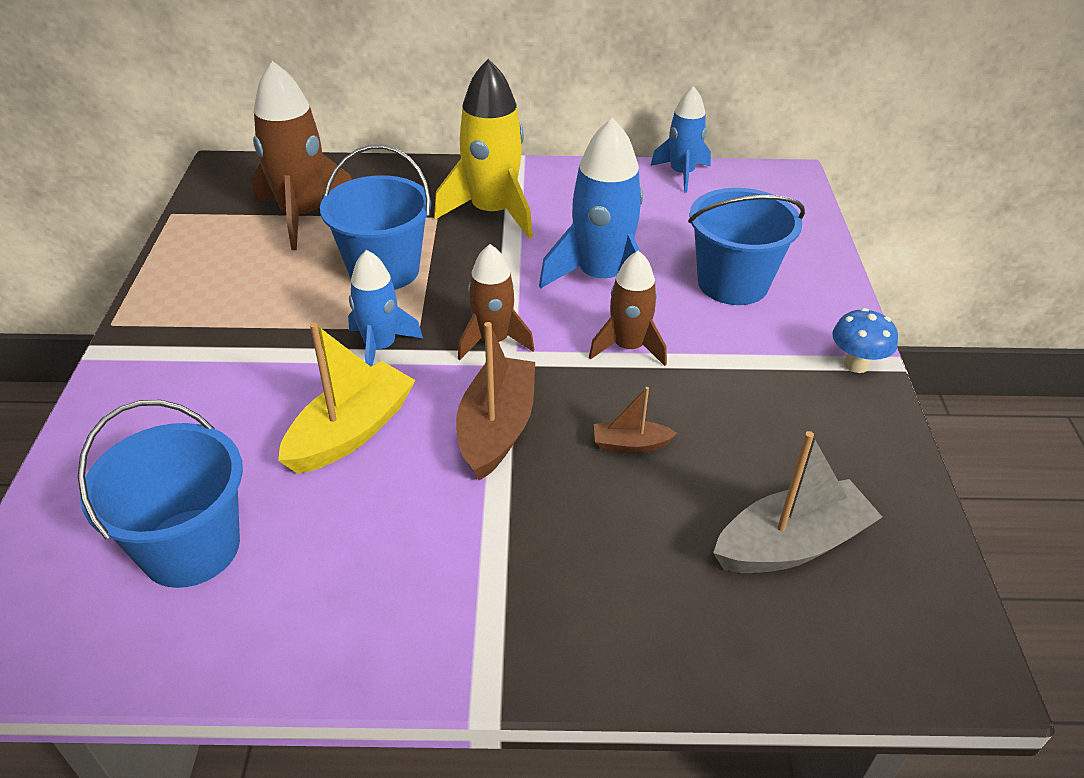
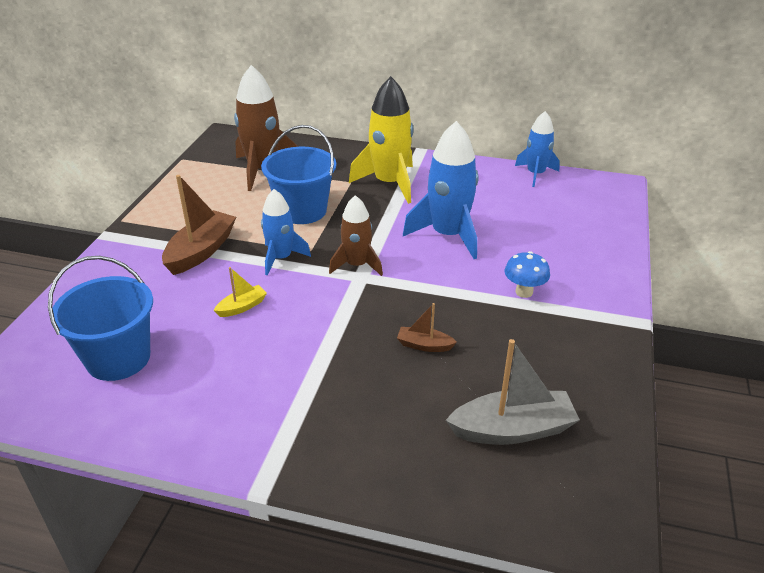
camera: 15 degrees right, 5 degrees down
yellow boat [278,322,416,474] -> yellow boat [214,267,267,317], size x0.52
brown boat [456,322,535,480] -> brown boat moved to [162,175,236,275]
brown rocket [589,250,667,366] -> none
blue bucket [688,188,805,305] -> none
blue mushroom [832,308,898,373] -> blue mushroom moved to [505,251,550,298]

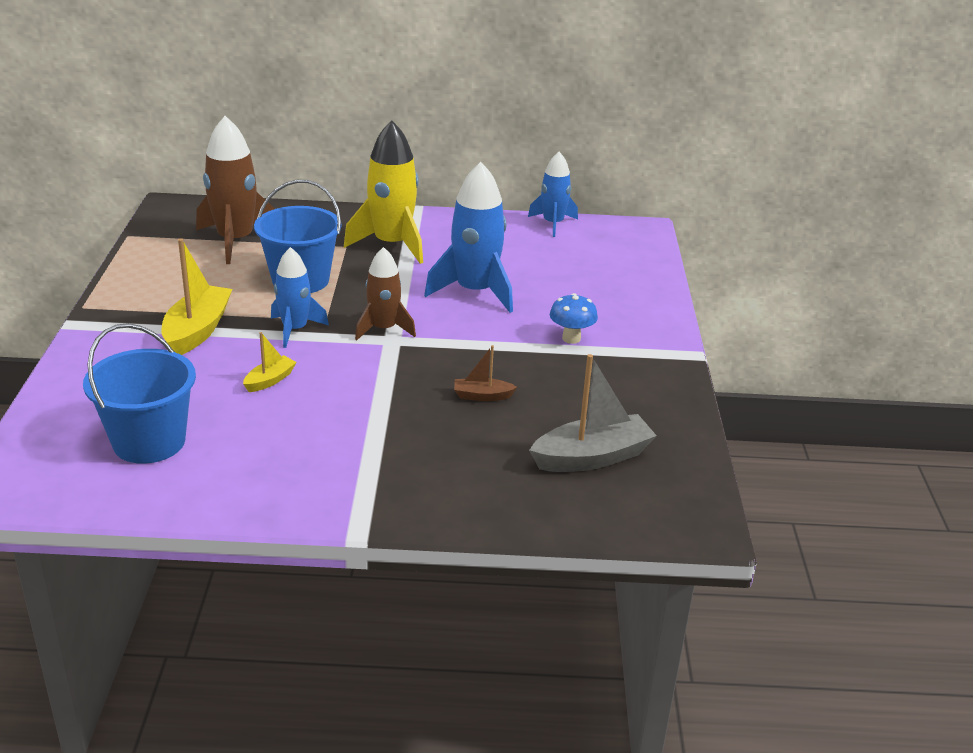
camera: 15 degrees left, 5 degrees down
brown boat [162,175,236,275] -> yellow boat [161,238,232,355]

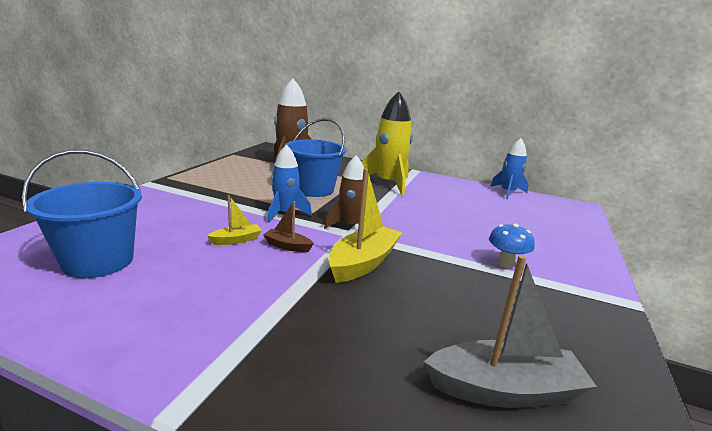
camera: 20 degrees right, 10 degrees down
yellow boat [161,238,232,355] -> yellow boat moved to [328,168,402,283]
blue rocket [424,162,513,313] -> none
brown boat [454,345,517,401] -> brown boat moved to [263,201,314,252]

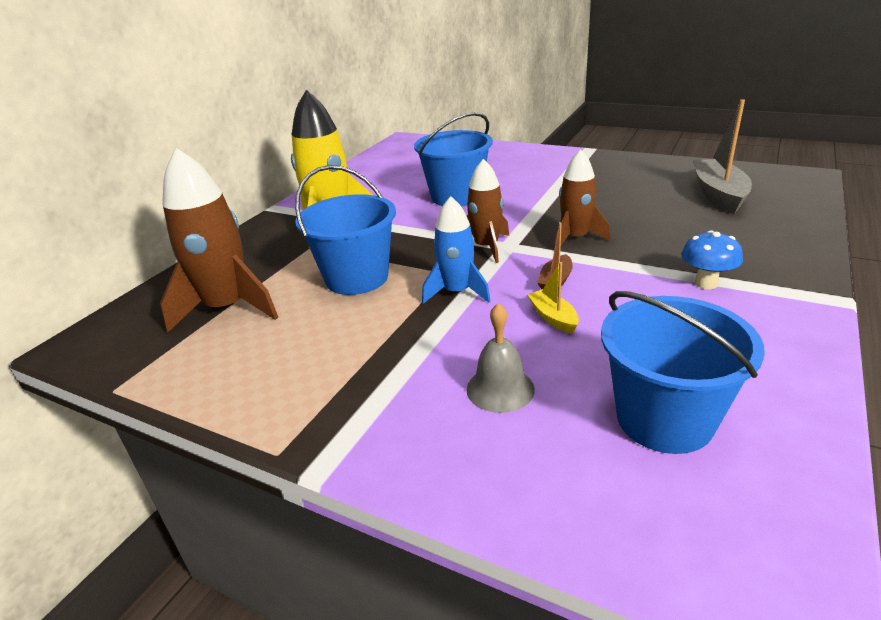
camera: 80 degrees left, 10 degrees up
yellow boat [328,168,402,283] -> brown rocket [554,150,610,249]
blue mushroom [489,224,535,268] -> blue mushroom moved to [682,230,743,289]
blue rocket [490,138,529,199] -> none
none -> blue bucket [414,112,493,207]
none -> grey bell [466,303,535,413]

